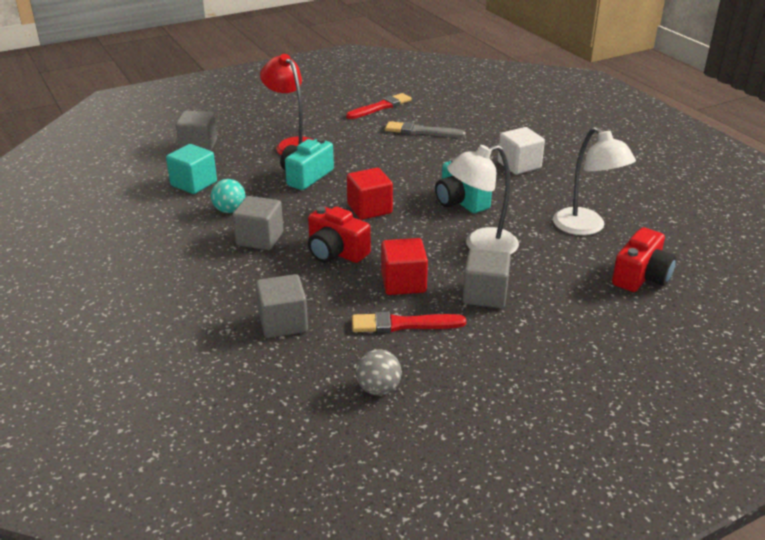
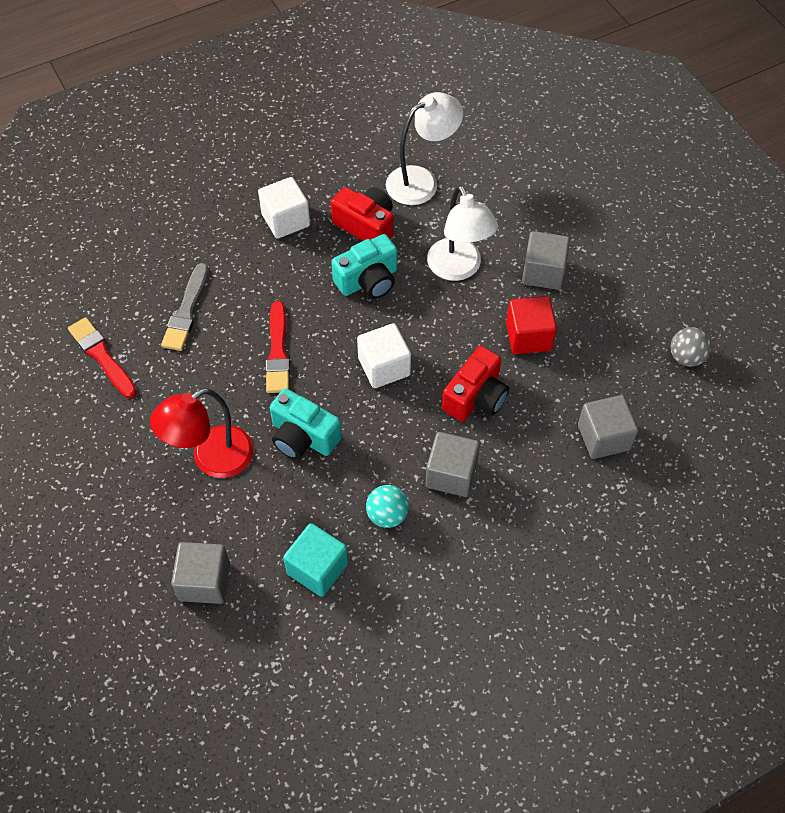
camera: 90 degrees left, 25 degrees up
red cube [347,168,393,220] -> white cube [357,323,411,388]
red brush [352,312,466,333] -> red brush moved to [265,301,290,393]
red camera [612,227,677,292] -> red camera moved to [331,187,393,241]

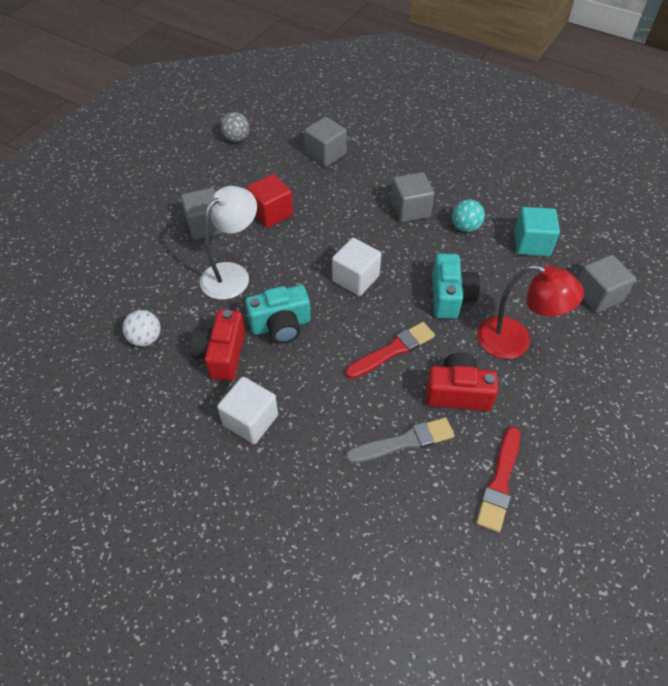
camera: 120 degrees left, 5 degrees down
turquoise camera [331,234,398,299] -> turquoise camera turned 135 degrees clockwise [245,285,311,343]
white lamp [386,92,463,205] -> white ball [122,310,161,346]
red camera [442,346,509,422] -> red camera moved to [426,353,498,411]

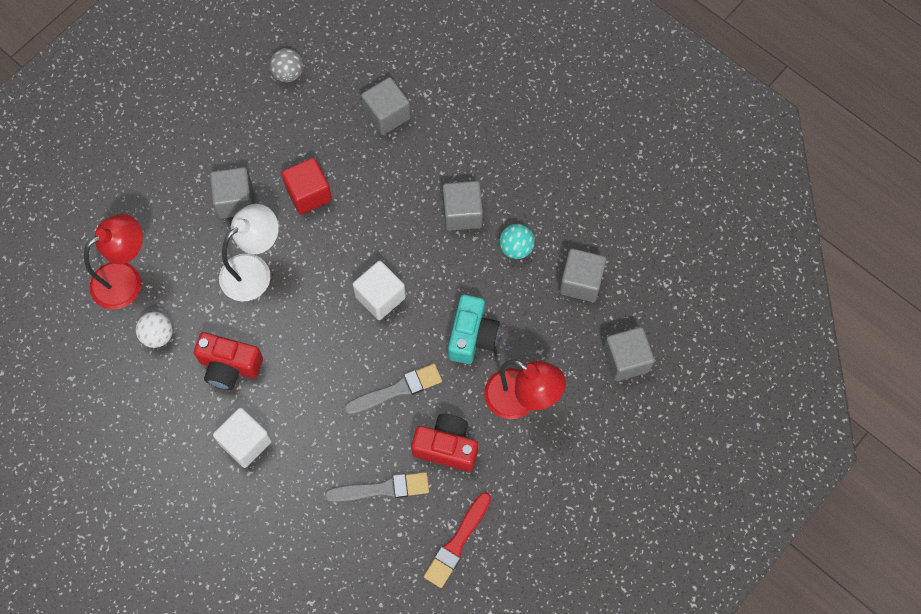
camera: 10 degrees right, 15 degrees up
red camera [190,310,245,381] -> red camera turned 90 degrees counterclockwise [194,332,263,390]
turquoise camera [245,285,311,343] -> none
red brush [346,322,435,379] -> grey brush [344,364,442,415]
turquoise cube [514,207,560,256] -> grey cube [559,249,606,302]
none -> red lamp [84,214,143,309]

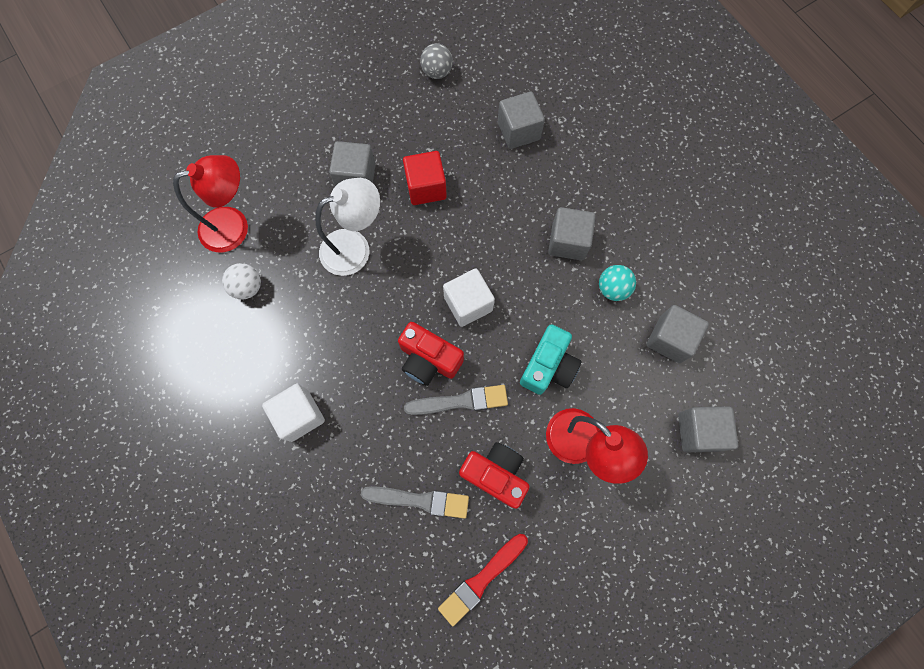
camera: 15 degrees right, 5 degrees up
red camera [194,332,263,390] -> red camera moved to [398,322,464,386]

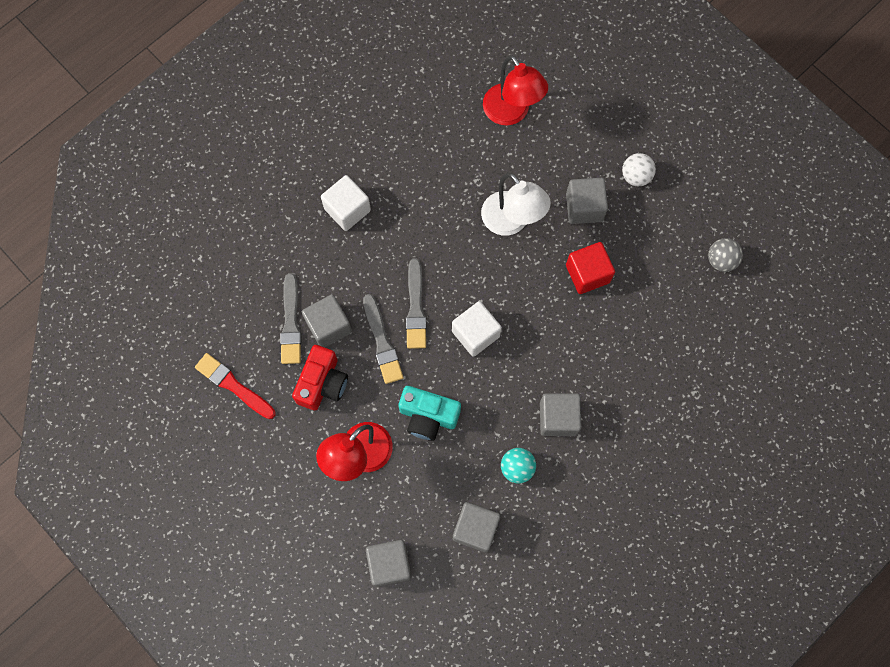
camera: 80 degrees right, 0 degrees up
white ball [222,263,261,300] -> white ball moved to [622,153,656,186]
red camera [398,322,464,386] -> grey brush [406,258,426,349]
grey cube [498,92,545,149] -> grey cube moved to [302,295,352,347]

